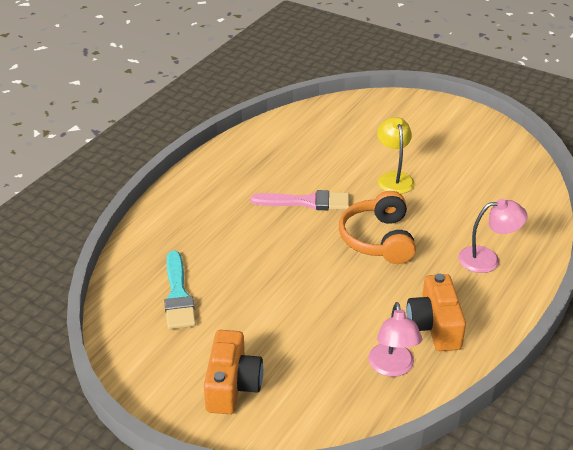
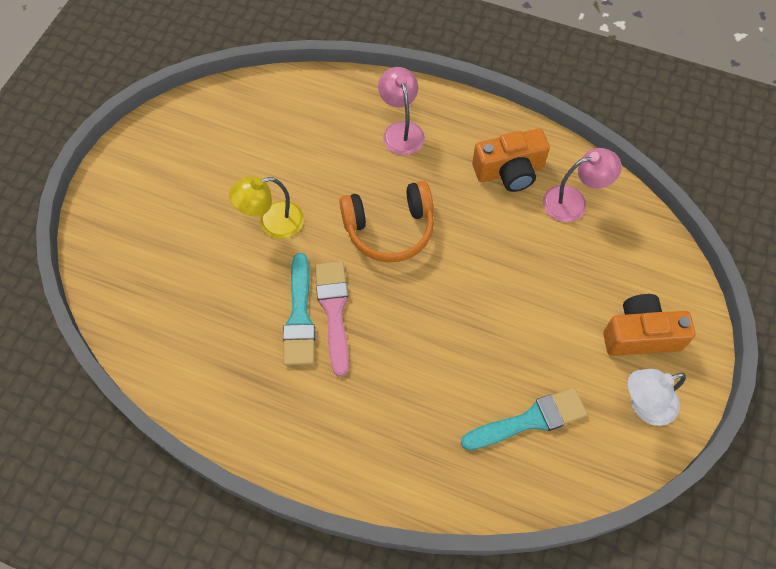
camera: 100 degrees left, 25 degrees up
none -> turquoise brush [283,253,315,366]
none -> white lamp [628,369,686,426]

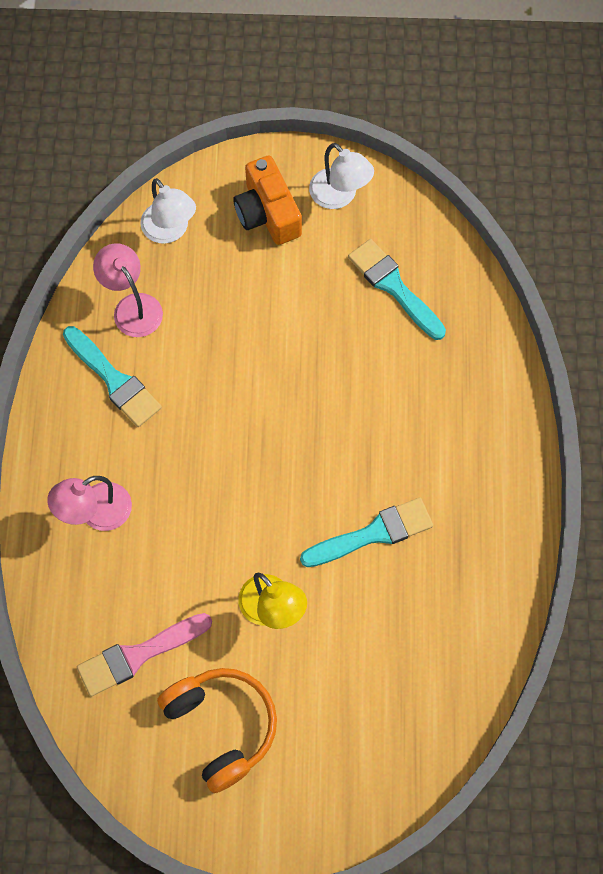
camera: 110 degrees left, 5 degrees up
pink brush [315,261,349,377] -> pink brush moved to [77,613,212,697]
orange headphones [339,181,434,263] -> orange headphones moved to [157,668,277,793]
orange camera [472,129,550,192] -> turquoise brush [63,326,162,427]
none -> white lamp [140,178,196,244]

